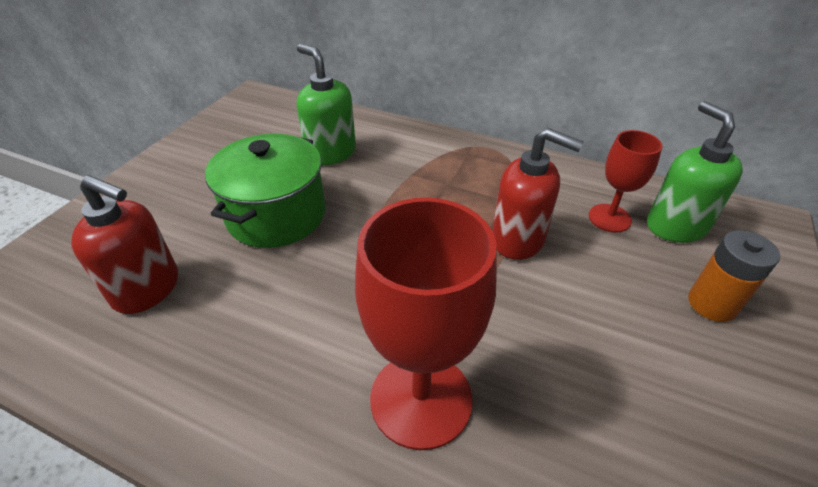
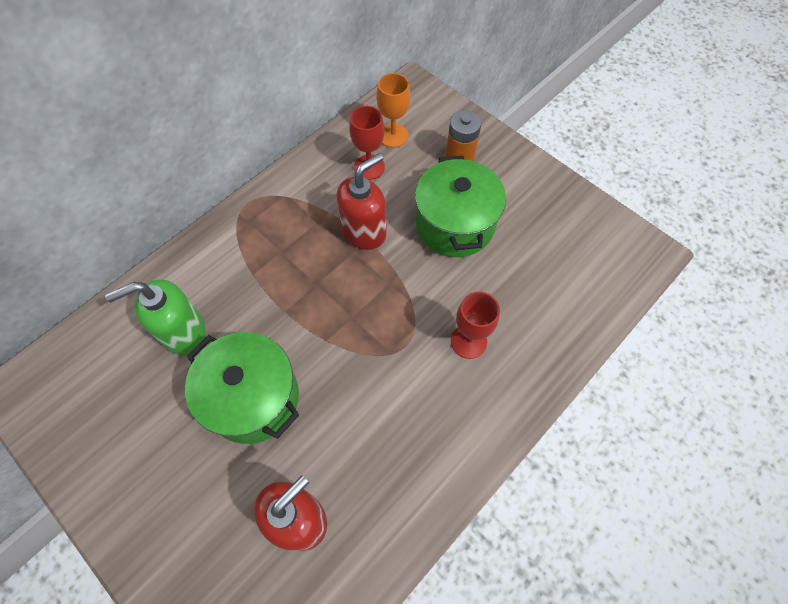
camera: 70 degrees left, 20 degrees up
red goblet [355,197,497,450] -> red goblet [451,291,500,359], size x0.56
green soap dispenser [647,101,743,243] -> orange goblet [377,73,410,148]
none -> green pot [415,156,506,257]

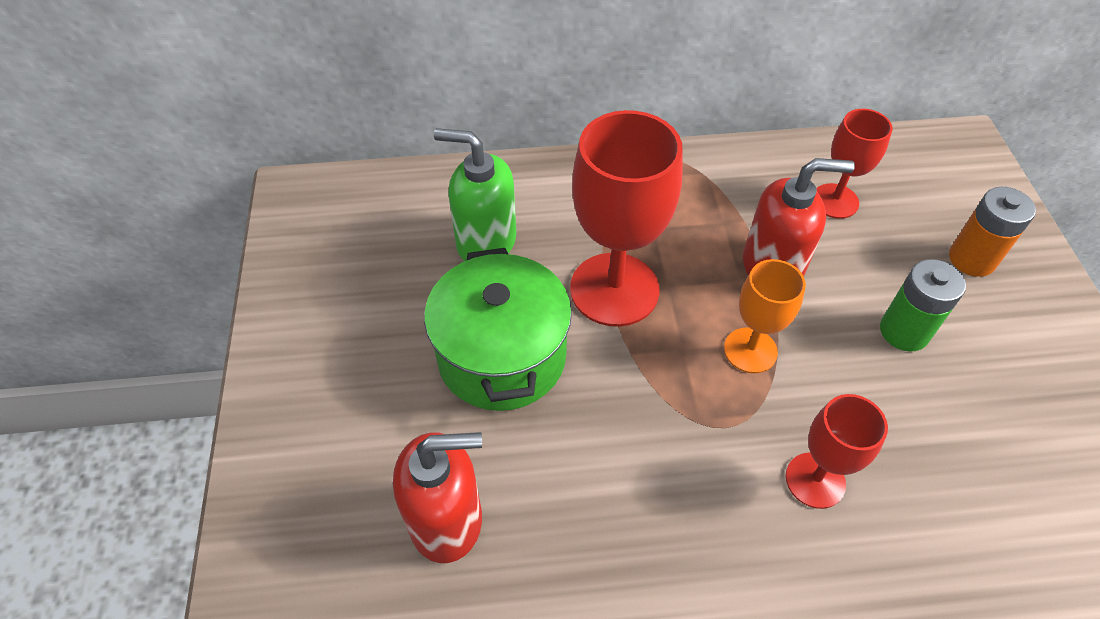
camera: 40 degrees right, 10 degrees down
orange goblet [377,73,410,148] -> orange goblet moved to [724,259,806,373]
green pot [415,156,506,257] -> green battery [880,259,966,352]
none -> red goblet [570,110,683,327]

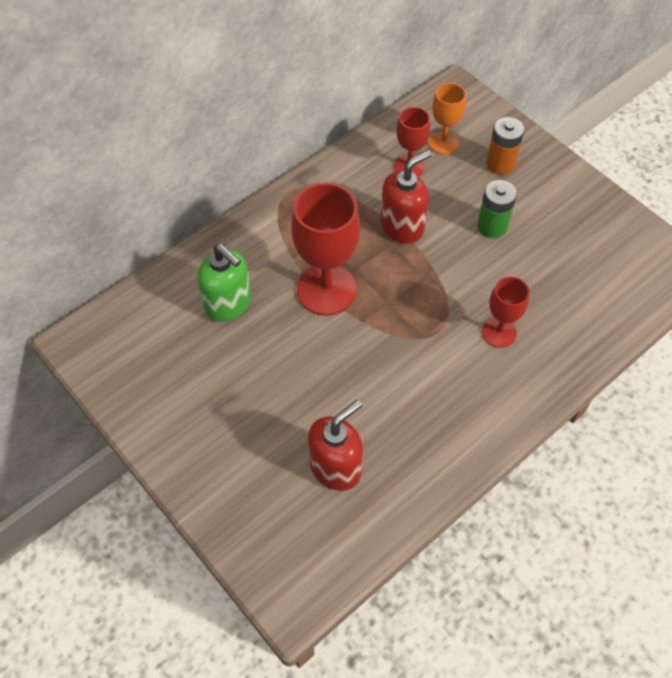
camera: 35 degrees left, 5 degrees up
green pot [424,248,572,411] -> none
green soap dispenser [434,128,516,261] -> green soap dispenser turned 120 degrees counterclockwise [197,244,251,322]
orange goblet [724,259,806,373] -> orange goblet moved to [428,83,466,154]

